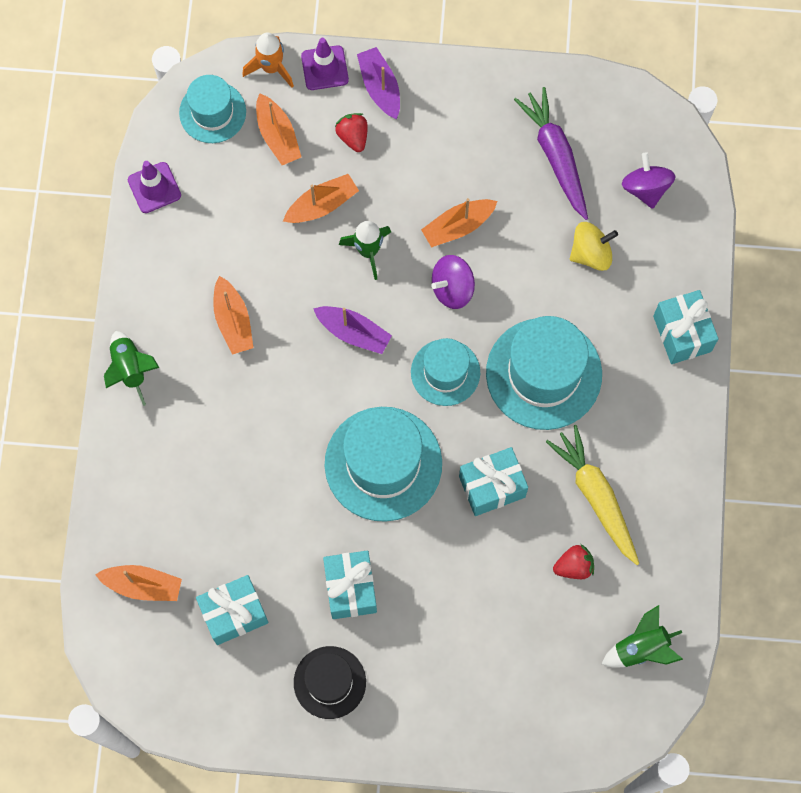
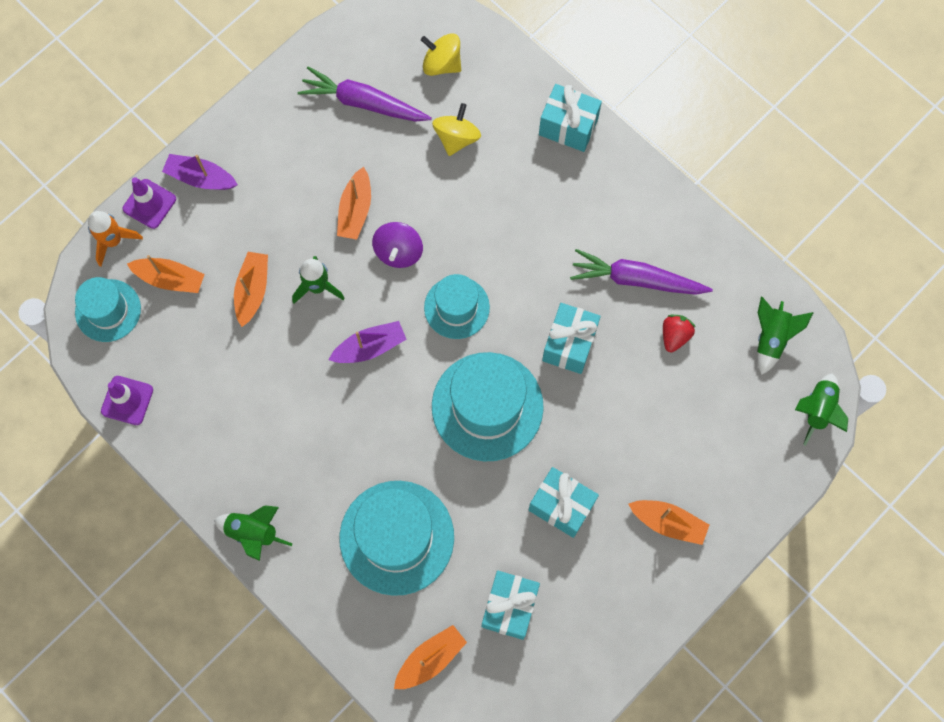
camera: 50 degrees left, 0 degrees up
orange boat [213,276,253,355] -> orange boat moved to [628,500,709,545]
black hat [294,646,366,719] -> none
red strawberry [335,113,368,152] -> none
turquoise hat [486,316,602,430] -> turquoise hat moved to [339,481,454,596]
yellow carrot [546,425,639,565] -> purple carrot [570,249,713,295]
purple spinning top [622,152,675,209] -> yellow spinning top [421,33,461,76]
none -> green rocket [795,373,848,446]

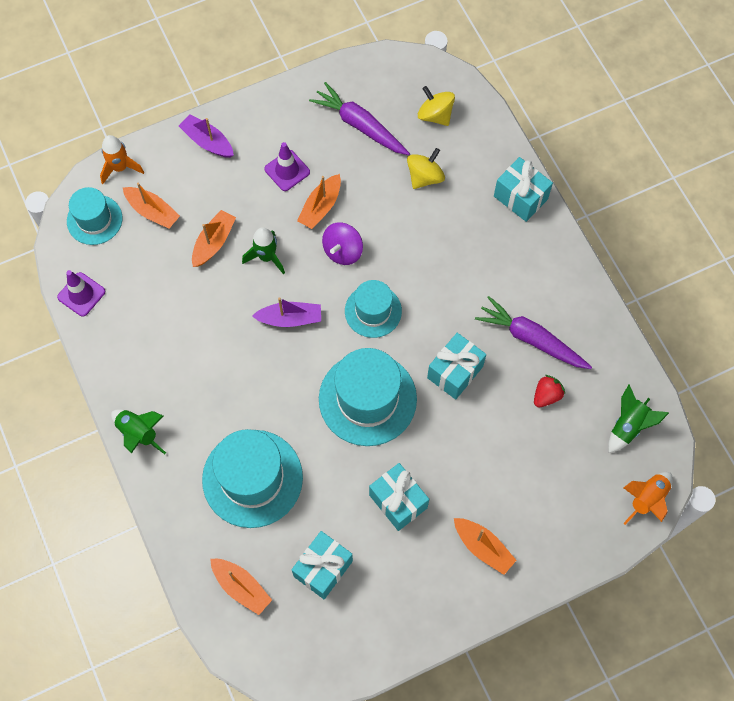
camera: 20 degrees right, 5 degrees down
purple traffic cone [123,177,176,229] -> purple traffic cone moved to [264,142,310,191]
orange boat [394,625,467,689] -> orange boat turned 60 degrees clockwise [210,559,272,615]
green rocket [795,373,848,446] -> orange rocket [623,472,673,525]

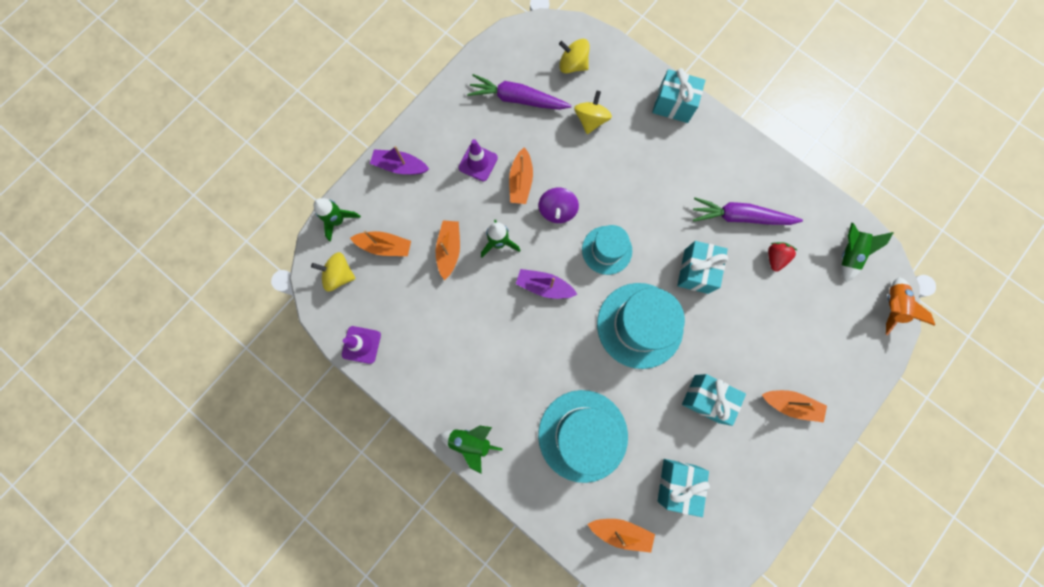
camera: 25 degrees left, 10 degrees up
turquoise hat [67,187,122,245] -> yellow spinning top [311,252,356,292]
orange rocket [100,135,144,184] -> green rocket [314,198,361,242]
purple boat [252,297,321,327] -> purple boat turned 135 degrees counterclockwise [516,269,578,299]

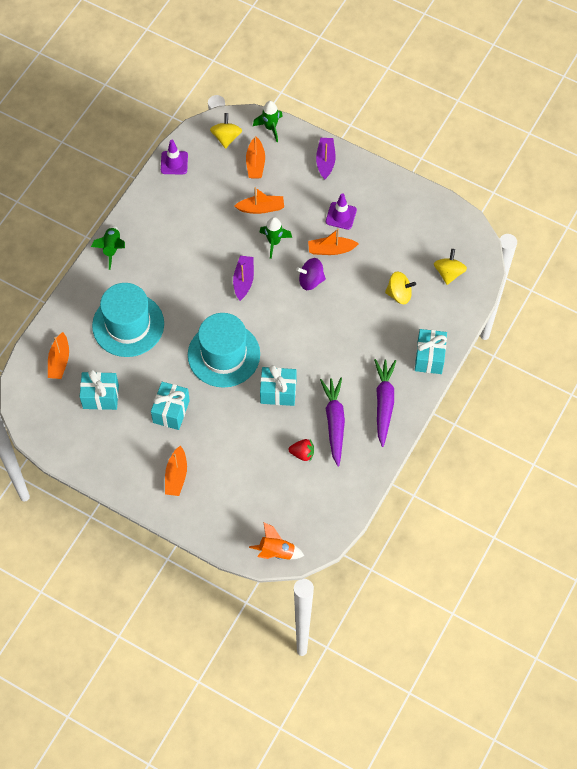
camera: 80 degrees right, 15 degrees down
purple carrot [467,74,572,110] -> purple carrot moved to [374,359,396,447]
turquoise hat [582,225,632,275] -> none
green rocket [842,223,894,282] -> none

